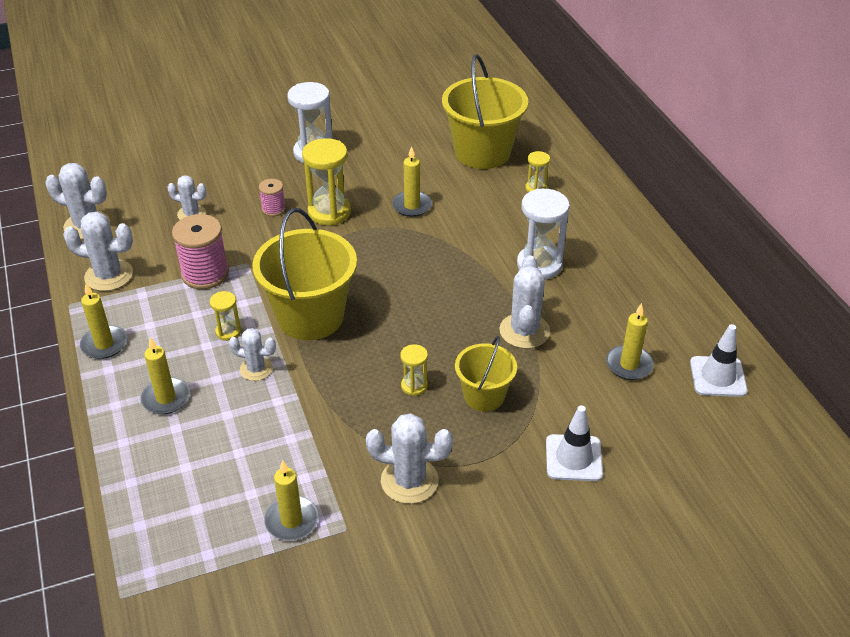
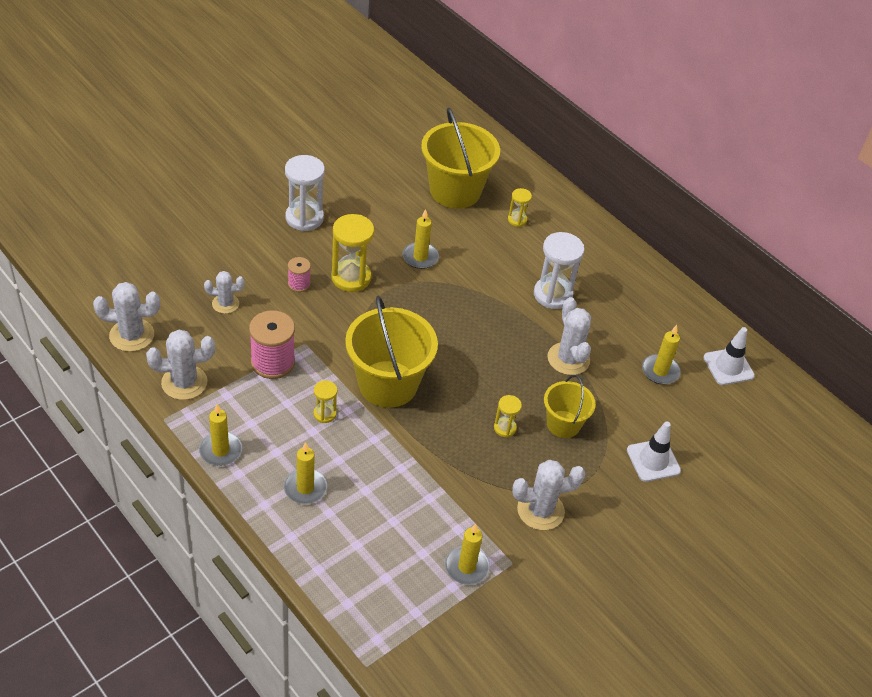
camera: 25 degrees left, 5 degrees up
white cactus [229,328,276,381] -> none

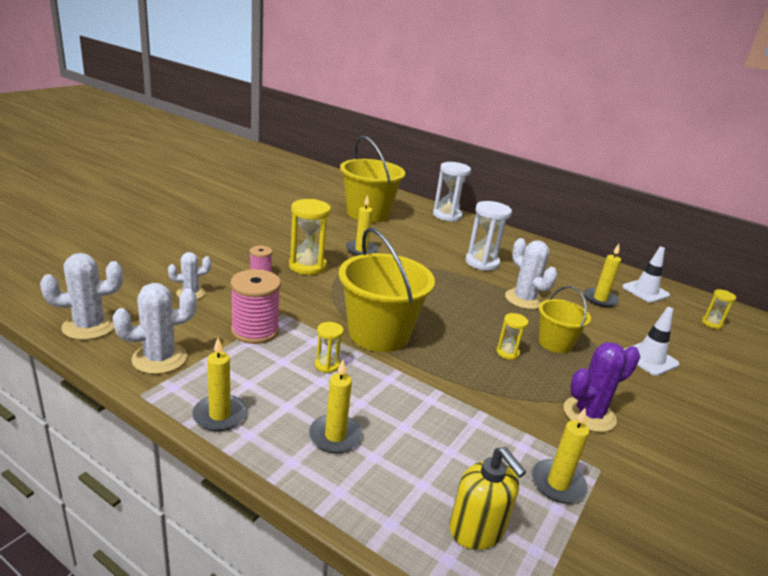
camera: 15 degrees left, 20 degrees down
white hourglass [285,155,325,231] -> white hourglass moved to [433,162,471,222]
yellow hourglass [508,188,532,227] -> yellow hourglass moved to [702,289,736,329]
white cactus [512,460,585,530] -> purple cactus [564,342,640,432]
none -> yellow soap dispenser [450,447,526,550]

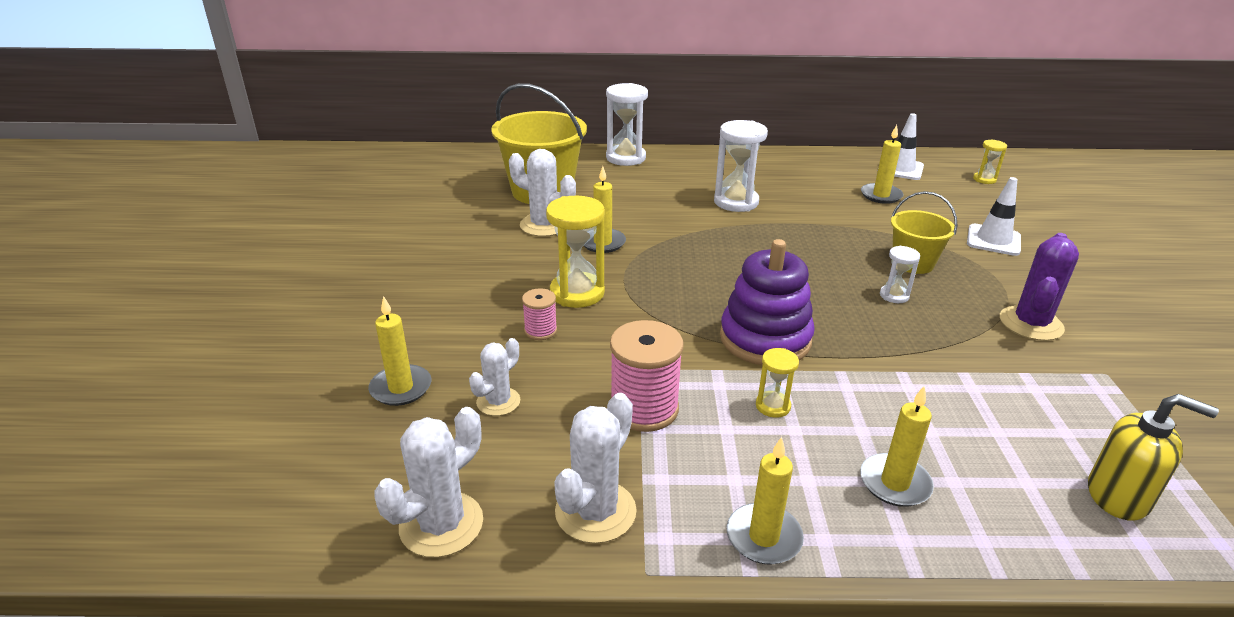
camera: 30 degrees left, 5 degrees up
yellow bucket [339,228,435,352] -> purple stacking toy [720,239,815,365]
yellow hourglass [496,313,528,360] -> white hourglass [880,246,920,303]
white cactus [505,238,557,309] -> white cactus moved to [509,149,576,237]
yellow candle [532,408,589,503] -> yellow candle moved to [368,296,431,406]

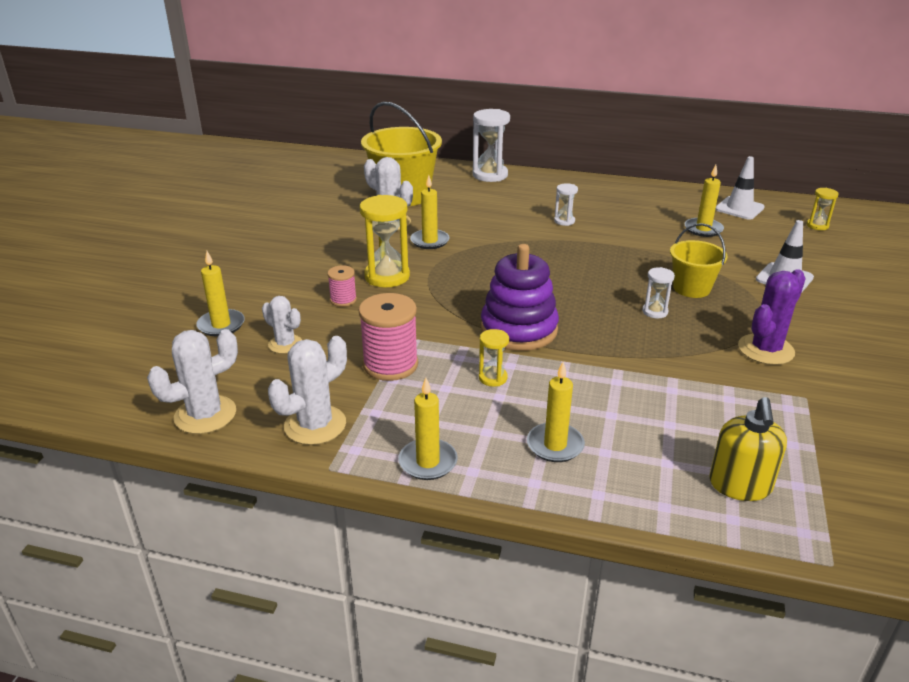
camera: 15 degrees right, 0 degrees up
white cactus [469,338,520,416] -> white cactus turned 75 degrees clockwise [262,296,302,354]
white hourglass [714,120,768,212] -> white hourglass [554,183,578,226], size x0.52
yellow soap dispenser [1088,394,1219,521] -> yellow soap dispenser turned 60 degrees clockwise [709,397,787,501]

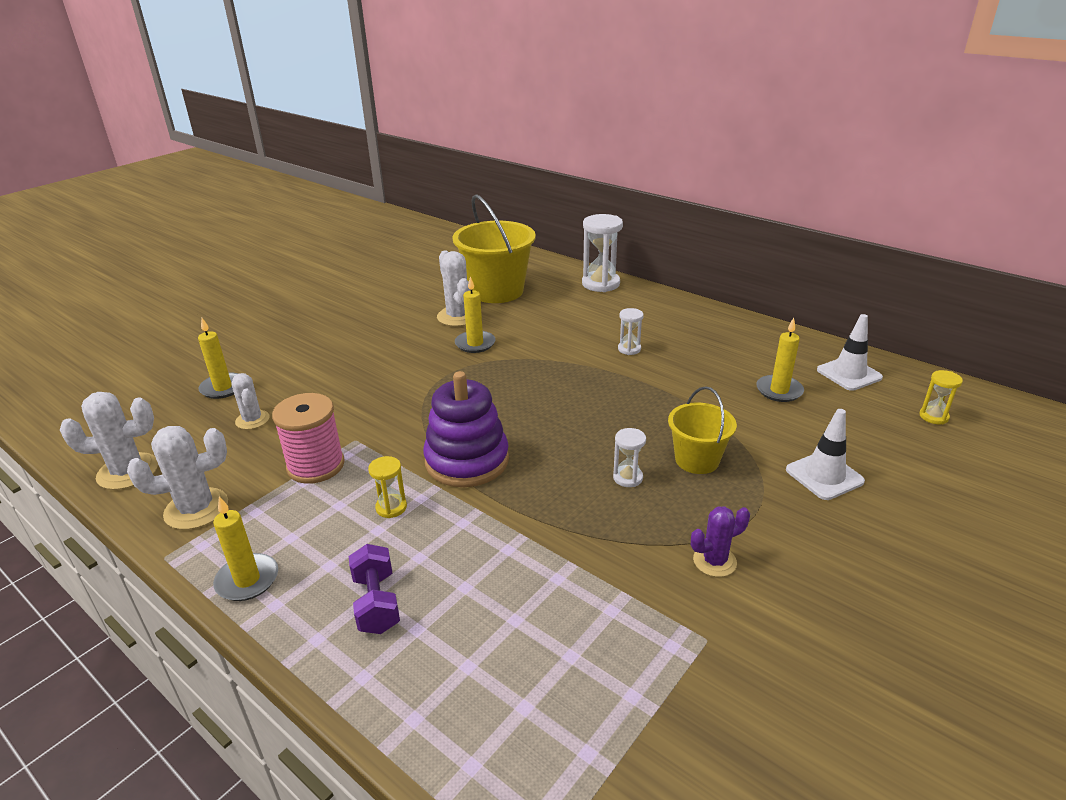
camera: 25 degrees right, 0 degrees up
pink spool [327,265,357,307] -> none
yellow hourglass [360,195,410,288] -> none
yellow candle [527,362,585,462] -> purple dumbbell [349,544,400,634]
yellow soap dispenser [709,397,787,501] -> none
purple cactus [738,269,806,365] -> purple cactus [691,506,750,577], size x0.63

